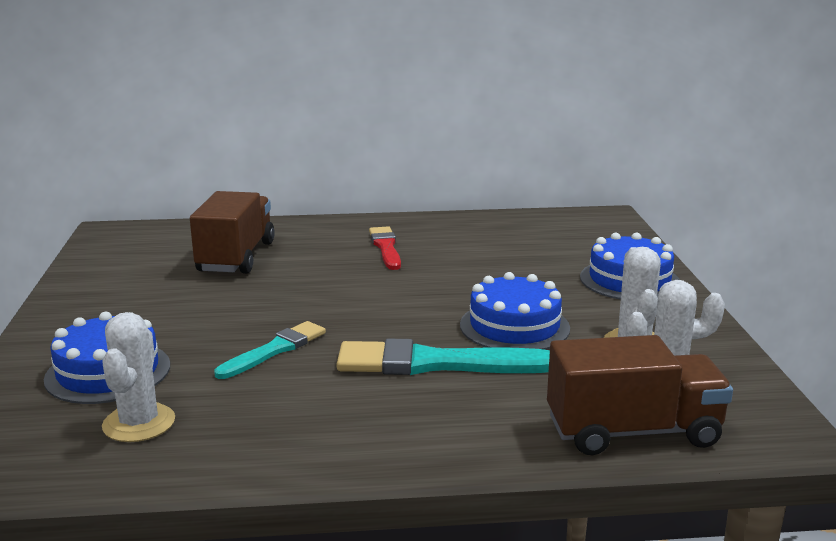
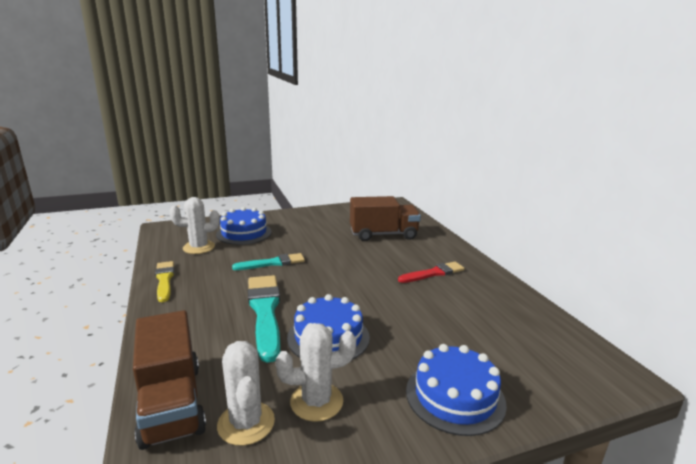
camera: 75 degrees right, 0 degrees up
turquoise brush [214,321,326,379] -> turquoise brush turned 45 degrees counterclockwise [232,253,305,270]
none -> yellow brush [155,261,174,302]

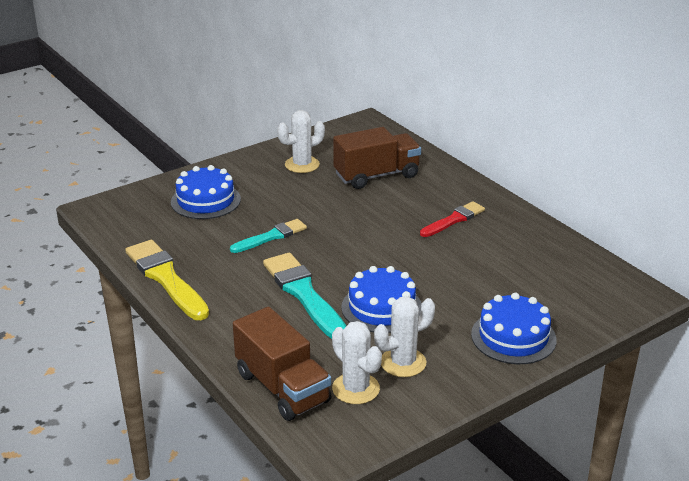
camera: 15 degrees left, 10 degrees up
yellow brush [155,261,174,302] -> yellow brush [125,240,209,320], size x1.63
white cactus [170,197,220,254] -> white cactus moved to [277,110,325,173]

